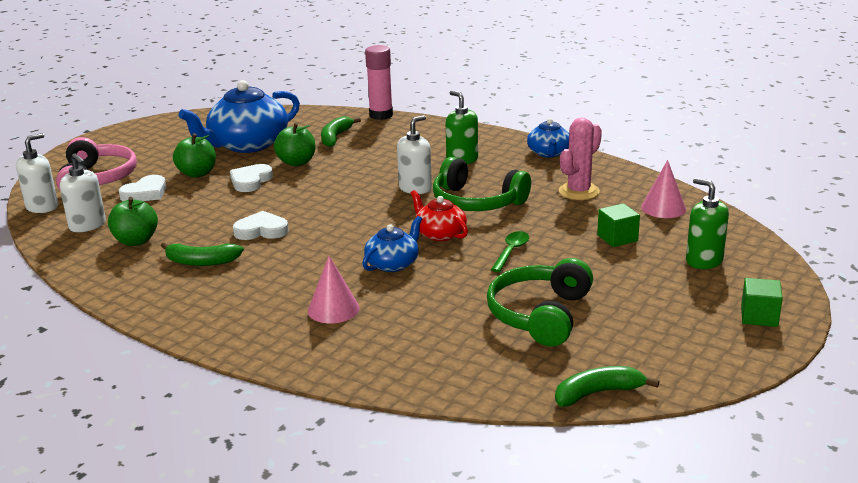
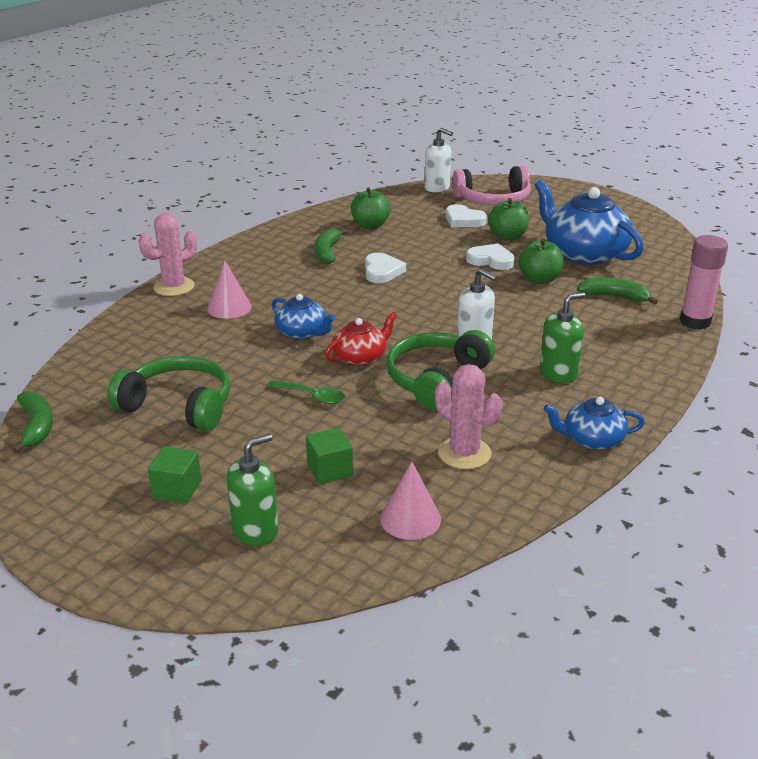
camera: 90 degrees right, 5 degrees up
white soap dispenser [60,153,106,232] -> none
green cube [741,278,783,327] -> green cube moved to [148,446,202,503]
none -> pink cactus [138,213,197,296]

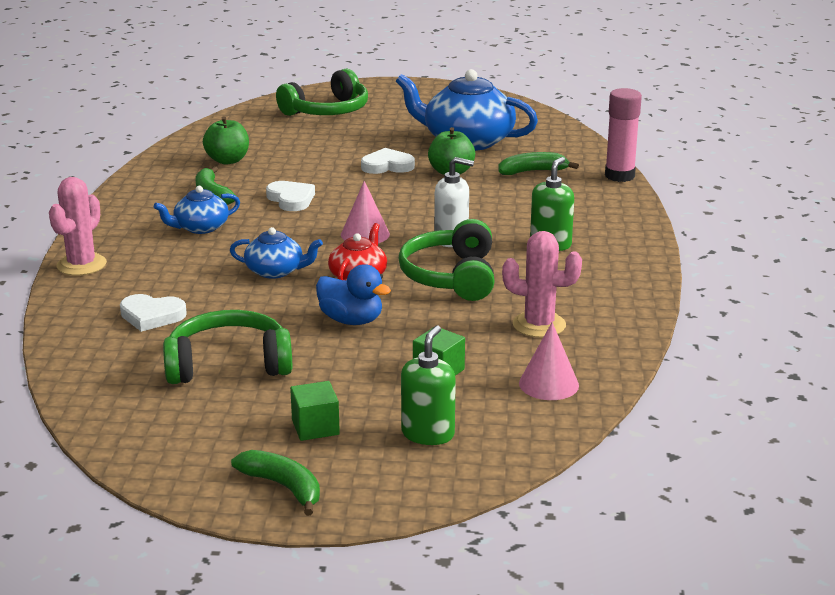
camera: 30 degrees left, 5 degrees down
green banana [12,391,53,453] -> green banana moved to [231,450,320,516]
pink cone [207,261,252,319] -> pink cone moved to [341,181,390,243]
green spoon [267,380,345,404] -> blue duck [316,264,391,325]
white soap dispenser [424,128,453,192] -> none
white heart [446,204,487,227] -> white heart moved to [120,294,187,332]
pink headphones [452,166,531,205] -> green headphones [276,68,368,116]
green apple [488,198,529,240] -> none
blue teapot [544,397,645,450] -> blue teapot moved to [154,186,240,234]

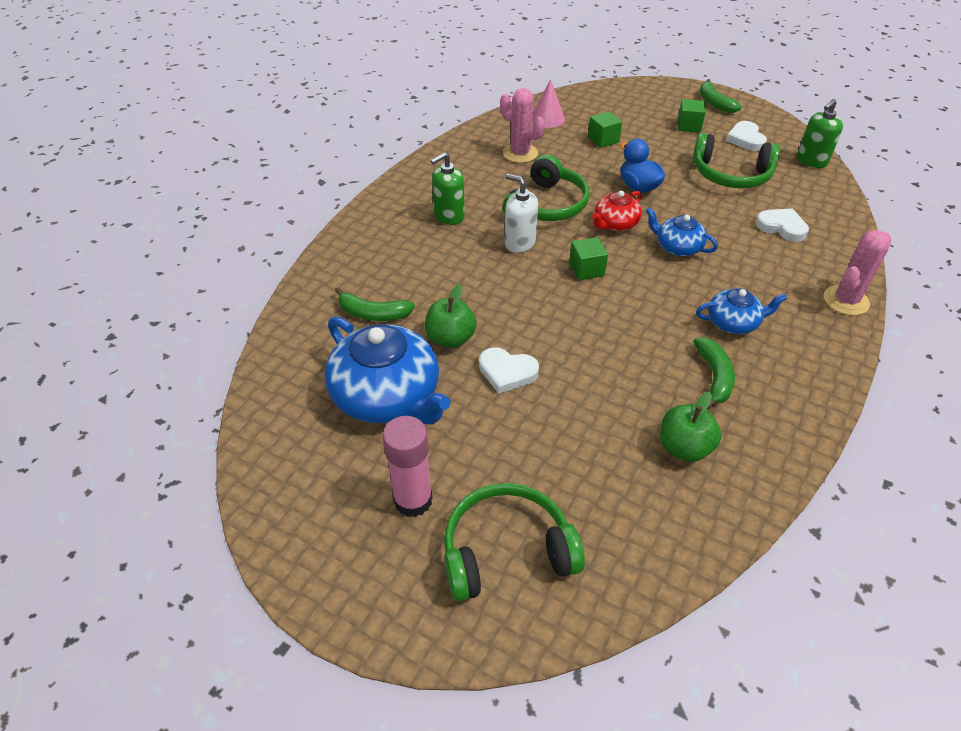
camera: 155 degrees left, 20 degrees up
white heart [266,181,315,211] -> white heart moved to [726,121,767,151]
pink cone [341,181,390,243] -> green cube [569,237,608,280]
green soap dispenser [401,325,456,445] -> green soap dispenser moved to [797,99,843,168]
pink glue stick [605,88,642,182] -> pink glue stick moved to [382,416,433,517]

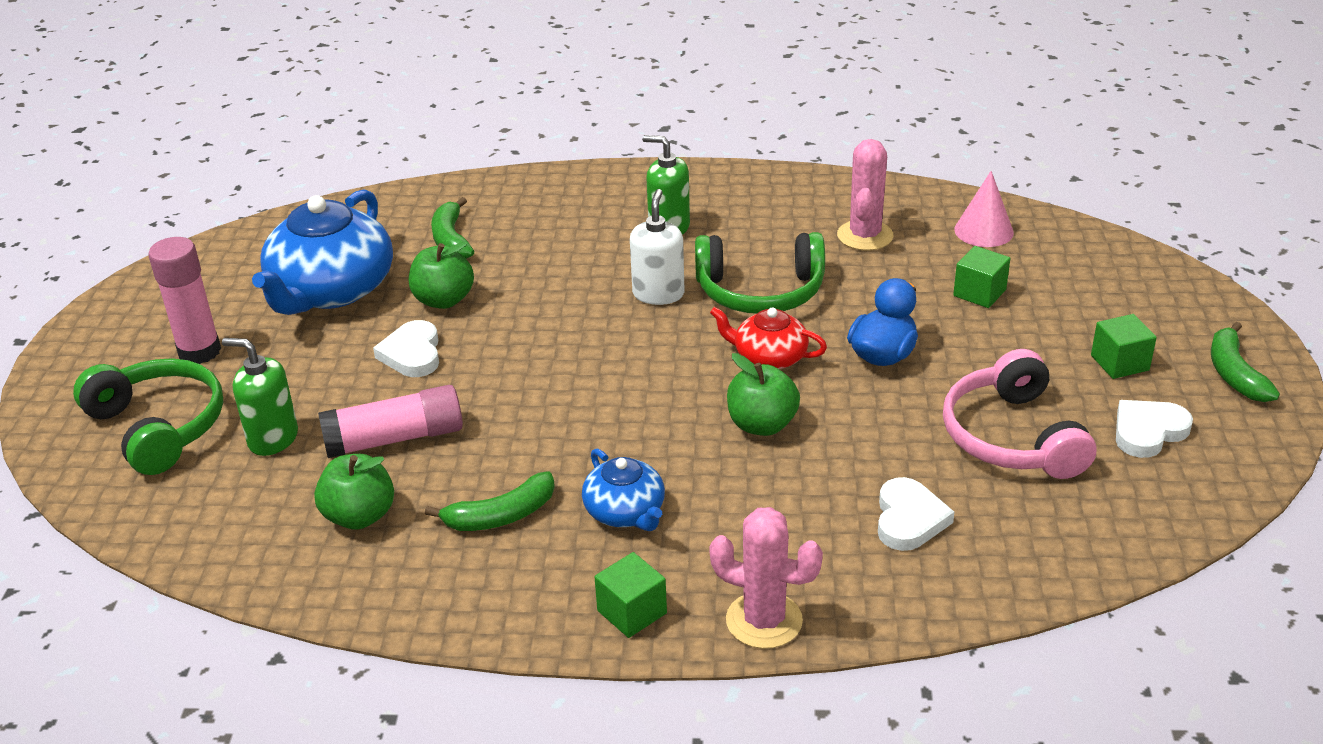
camera: 65 degrees right, 10 degrees down
green cube [569,237,608,280] -> green cube moved to [595,552,667,638]
blue teapot [646,207,718,256] -> green apple [727,353,800,436]
green headphones [692,133,780,188] -> pink headphones [943,349,1096,479]
green banana [700,79,742,113] -> green banana turned 45 degrees counterclockwise [1211,322,1280,402]
green soap dispenser [797,99,843,168] -> green soap dispenser moved to [222,338,298,456]
none -> pink glue stick [318,385,463,458]

